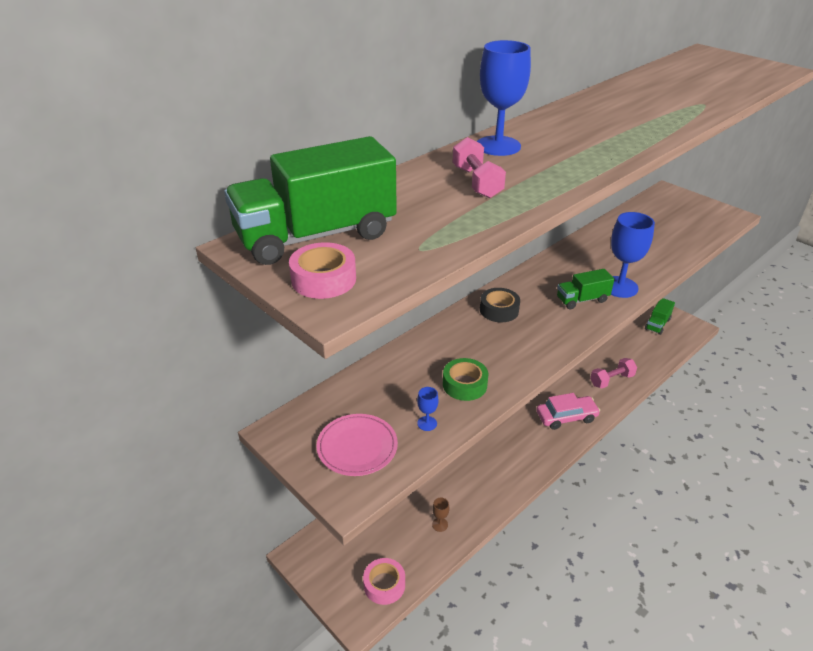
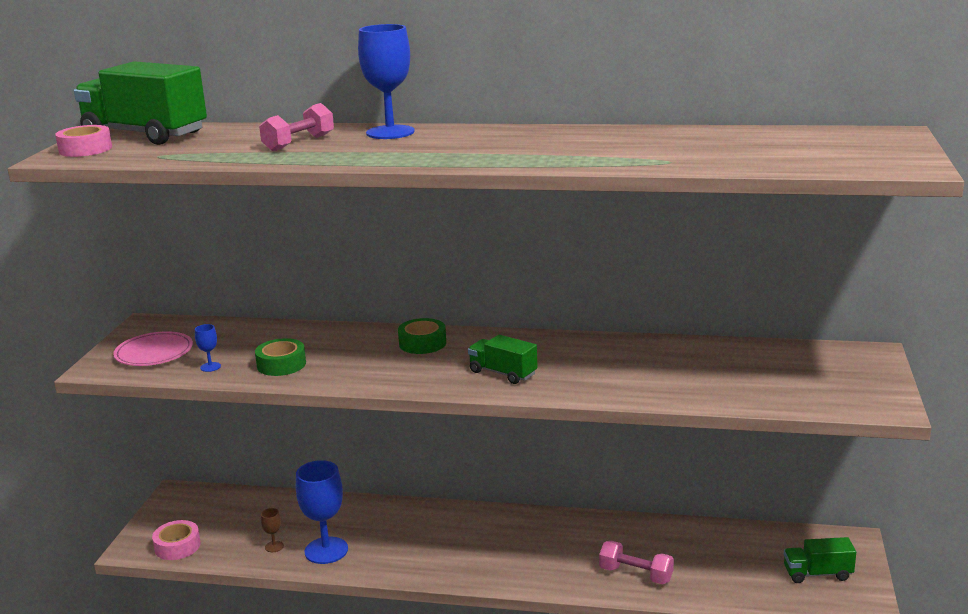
camera: 55 degrees right, 15 degrees down
black tape [480,288,520,323] -> green tape [398,318,446,354]
pink car [536,393,600,430] -> none
blue goblet [611,212,655,298] -> blue goblet moved to [296,460,348,564]

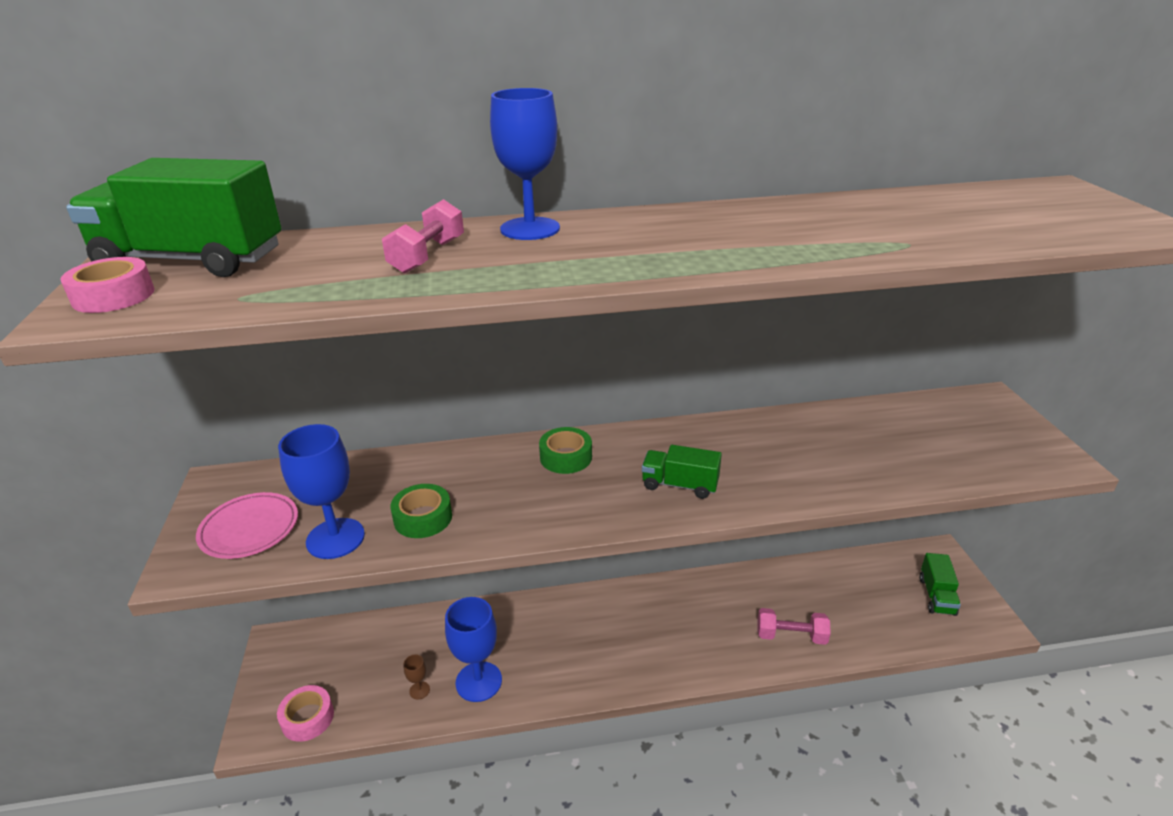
camera: 20 degrees left, 10 degrees up
blue goblet [195,324,221,372] -> blue goblet [278,424,365,559], size x2.29
green truck [784,537,856,583] -> green truck turned 60 degrees counterclockwise [919,553,961,616]

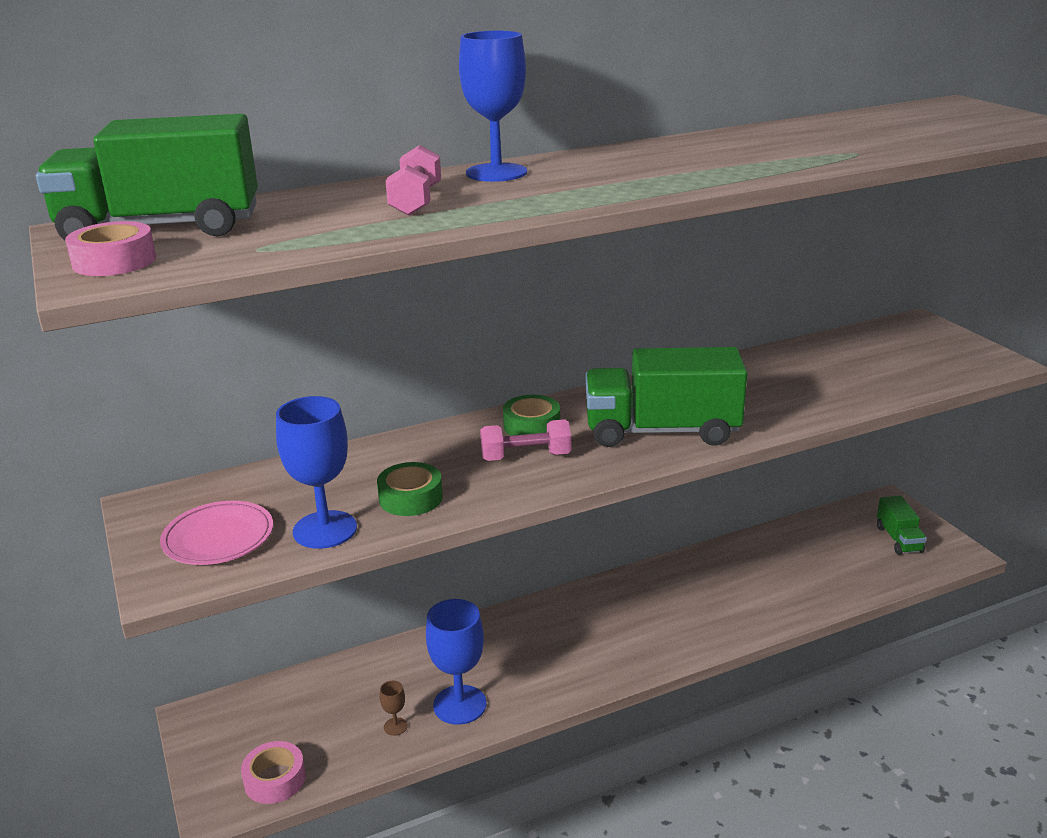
camera: 15 degrees left, 5 degrees down
green truck [642,445,722,499] -> green truck [585,347,747,447], size x1.95
pink dumbbell [757,608,831,645] -> pink dumbbell moved to [480,419,571,461]

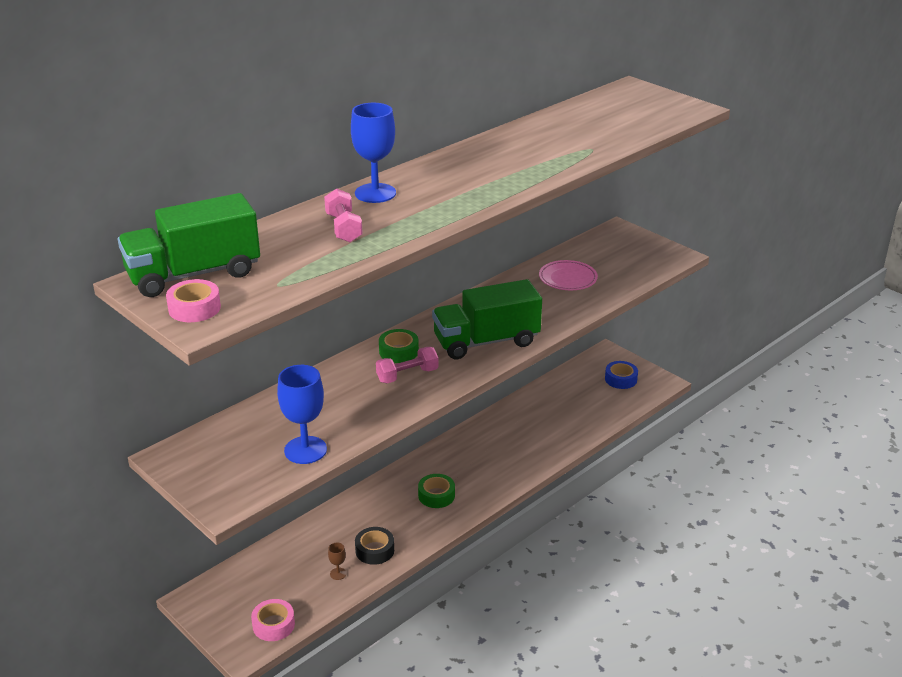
camera: 20 degrees left, 5 degrees up
pink plate [160,501,273,565] -> pink plate moved to [539,260,598,290]
green tape [377,462,443,516] -> green tape moved to [418,474,455,508]
blue goblet [426,599,487,725] -> black tape [355,527,394,565]
green truck [877,496,927,555] -> blue tape [605,361,638,389]

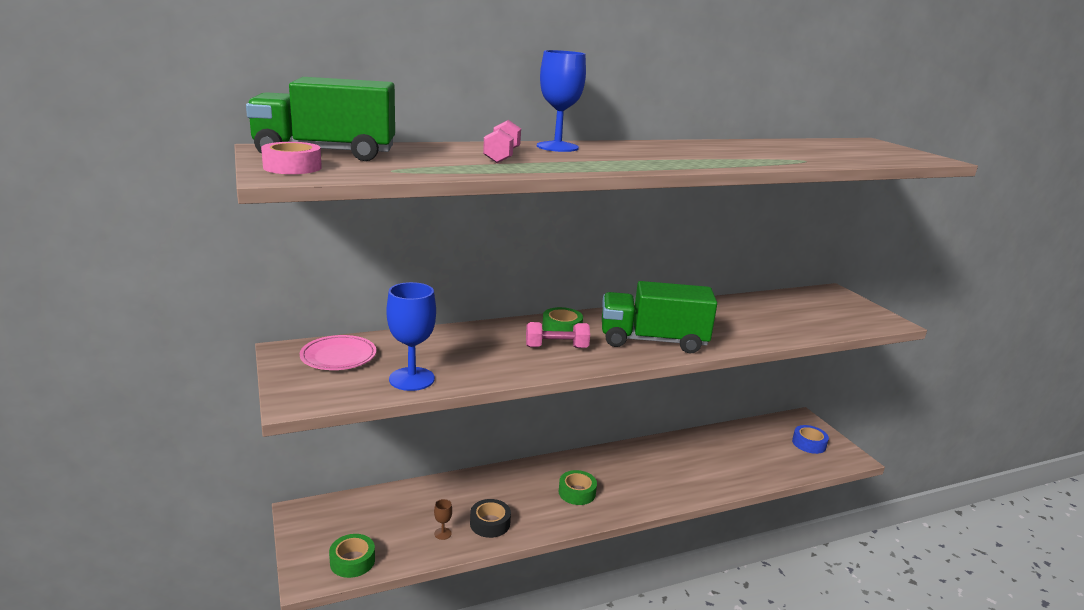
camera: 20 degrees right, 10 degrees down
pink tape [251,599,295,641] -> green tape [329,534,375,578]
pink plate [539,260,598,290] -> pink plate moved to [300,335,376,370]

